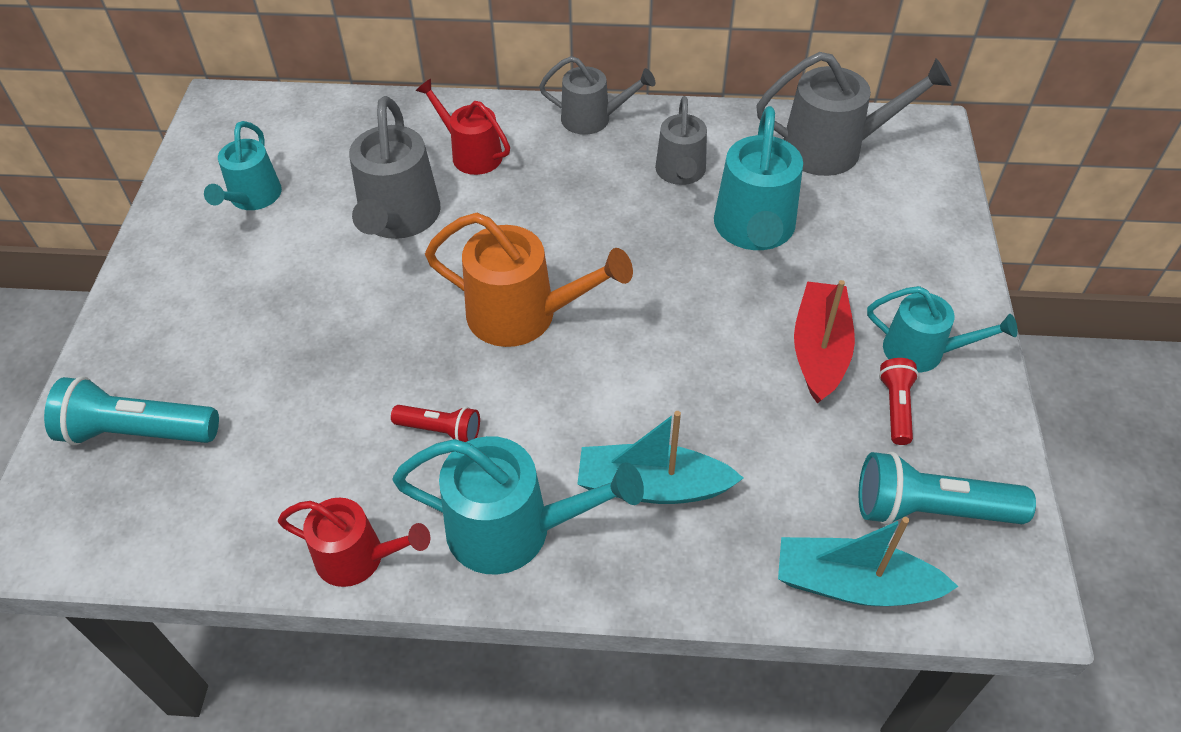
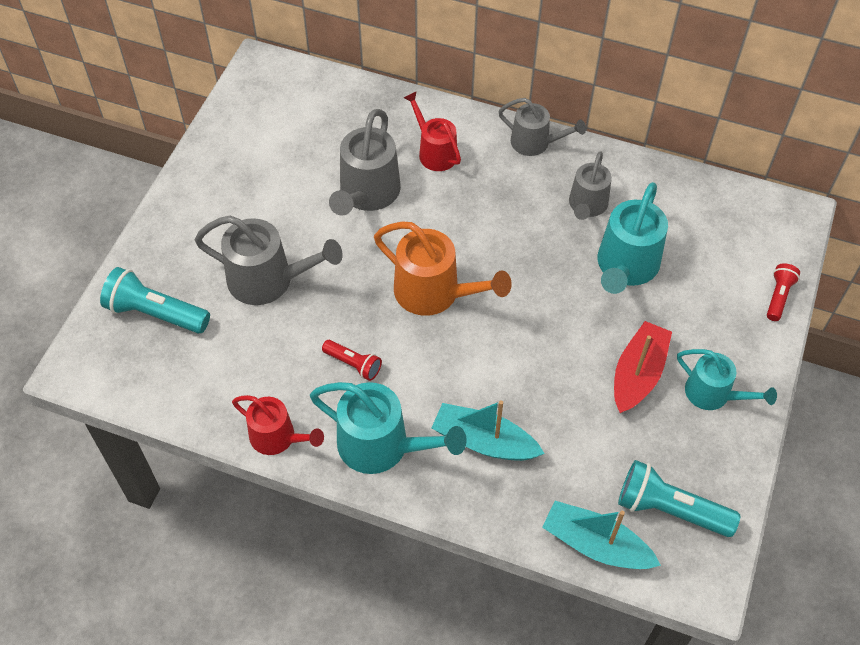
camera: 15 degrees right, 5 degrees up
turquoise watering can [204,121,282,210] -> none
grey watering can [756,52,952,176] -> grey watering can moved to [194,216,343,305]
red flashlight [879,358,919,445] -> red flashlight moved to [767,263,800,321]

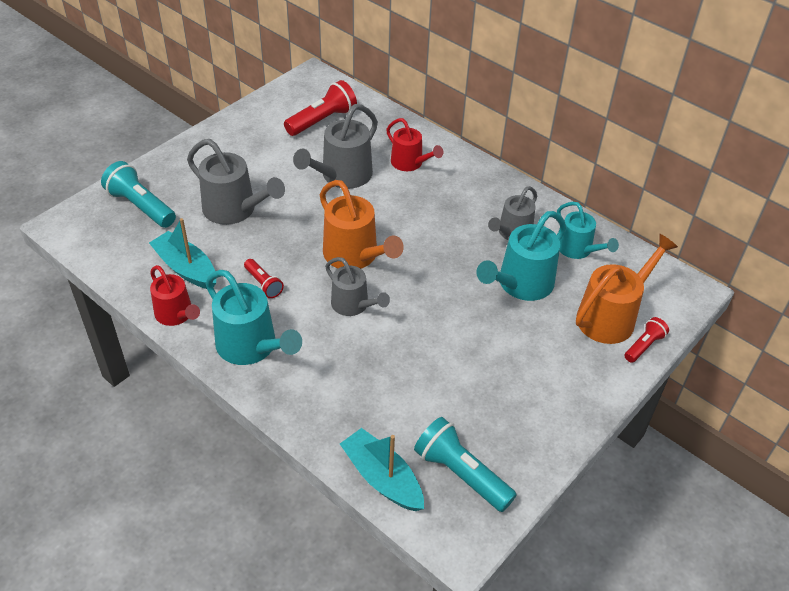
camera: 20 degrees right, 10 degrees down
red watering can [404,91,461,171] -> red watering can turned 150 degrees clockwise [386,118,443,171]
turquoise boat [432,400,545,461] -> turquoise boat moved to [149,218,216,289]
grey watering can [498,98,586,156] -> grey watering can moved to [325,257,390,316]
red boat [614,321,672,413] -> none
turquoise watering can [677,349,777,410] -> turquoise watering can moved to [557,202,619,259]
none -> red flashlight [284,80,357,136]
none -> orange watering can [576,234,678,344]

